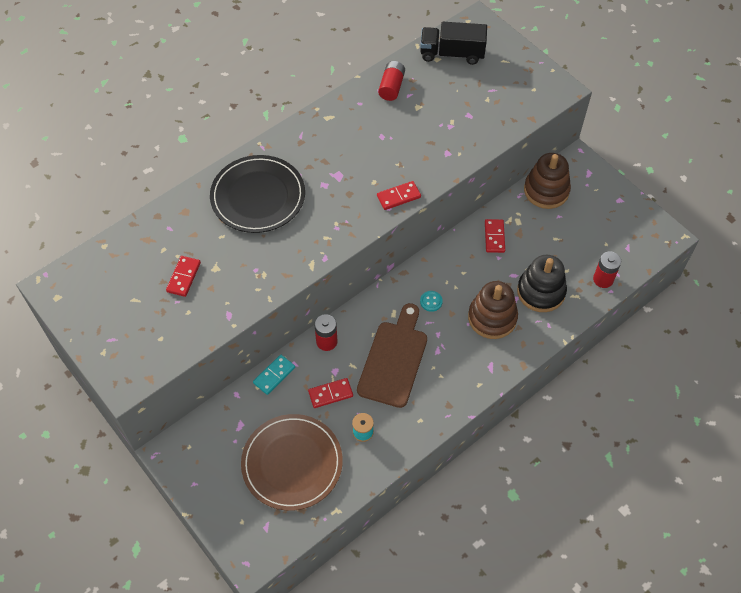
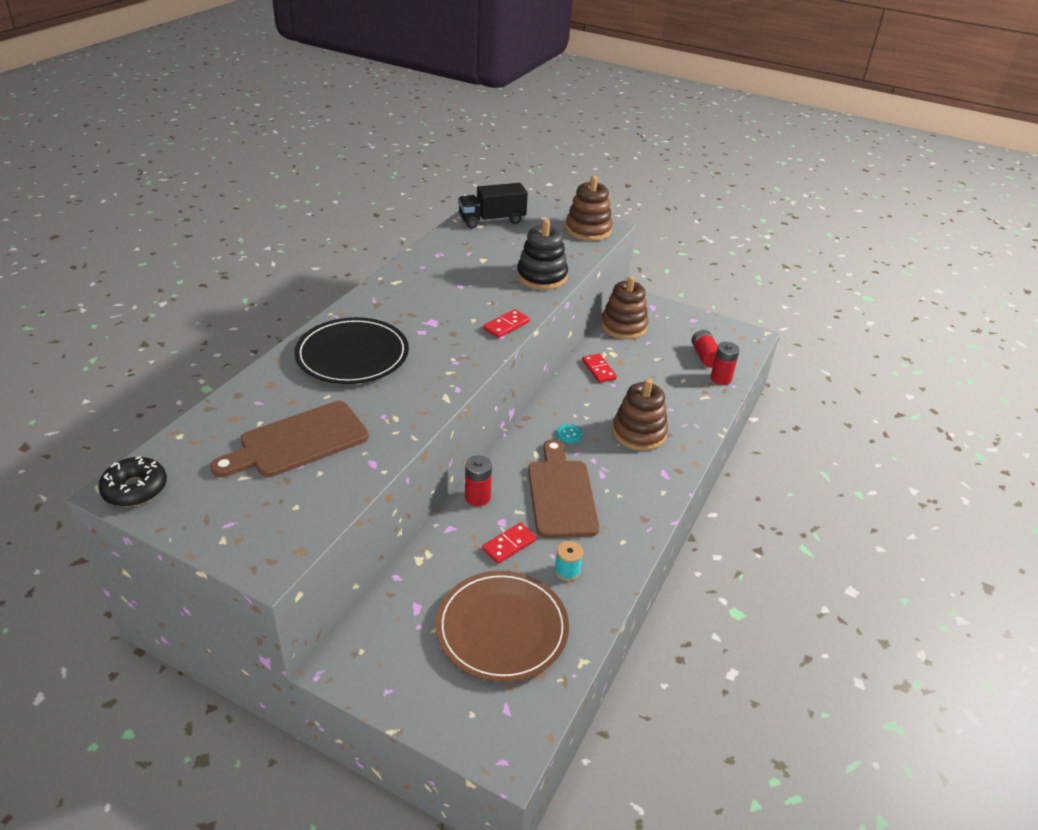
camera: 25 degrees left, 20 degrees down
red domino [166,256,201,297] -> brown cutting board [210,401,369,477]
turquoise domino [253,355,295,395] -> none
red battery [378,61,405,101] -> red battery moved to [691,330,718,368]
black stacking toy [517,255,567,312] -> black stacking toy moved to [517,219,568,290]
none -> black donut [99,456,167,507]
none -> brown stacking toy [565,176,613,241]

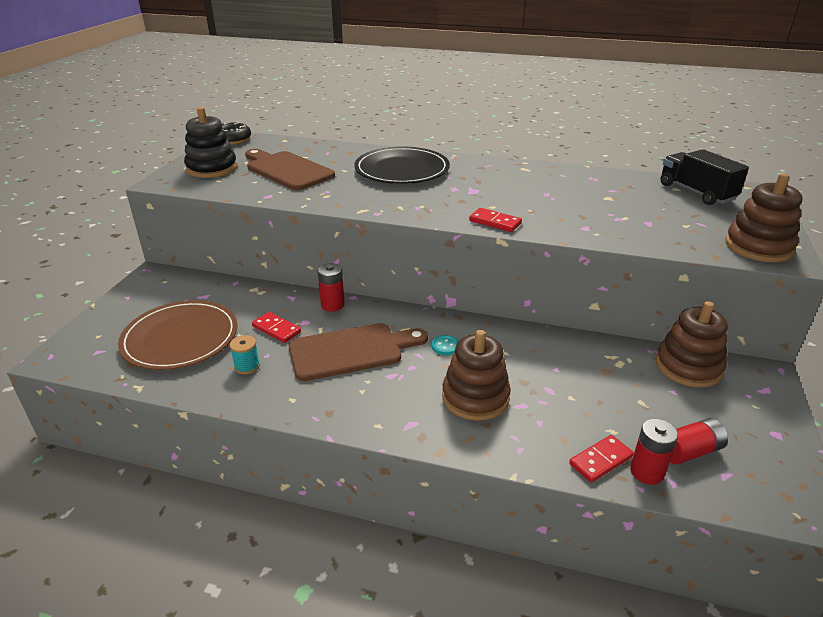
camera: 80 degrees right, 5 degrees down
black stacking toy [517,219,568,290] -> black stacking toy moved to [184,107,237,178]
red domino [582,354,617,383] -> red domino moved to [569,435,634,483]

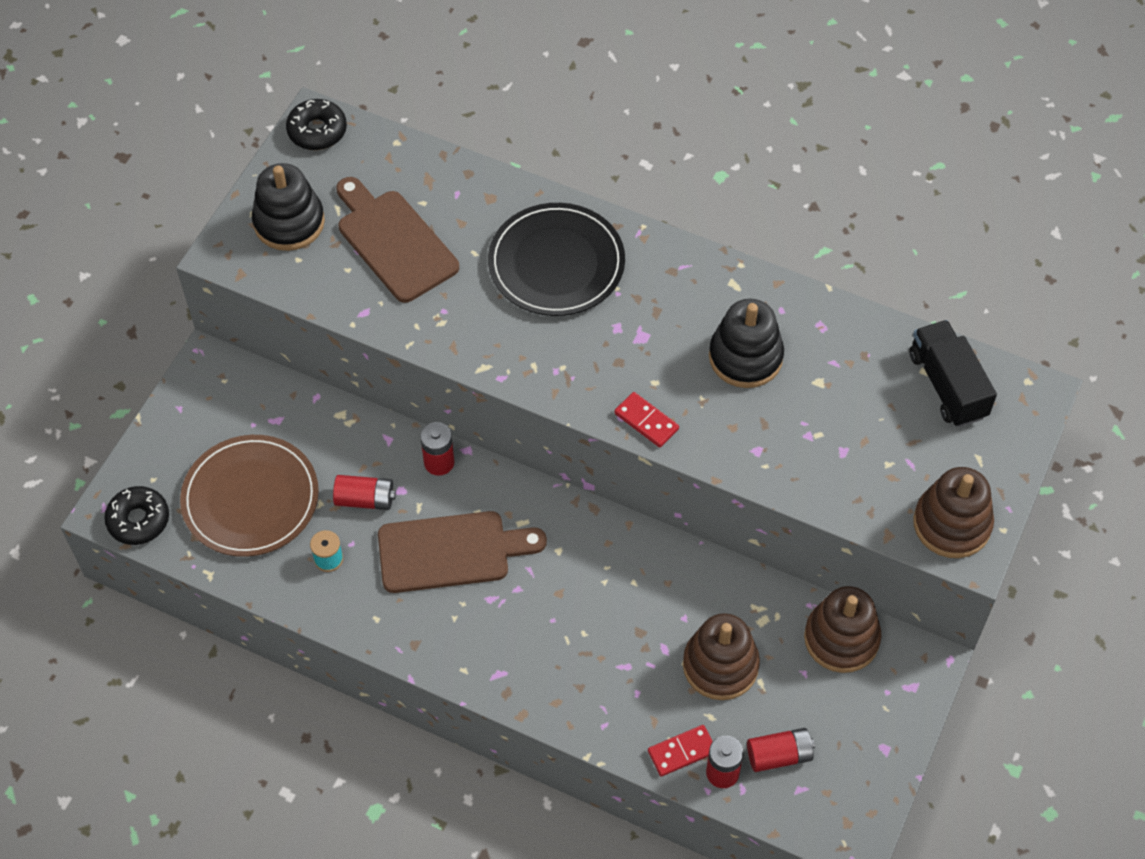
camera: 10 degrees right, 25 degrees up
red domino [252,312,301,343] -> red battery [333,475,396,510]
turquoise button [432,335,459,355] -> none
brown stacking toy [442,330,511,421] -> brown stacking toy moved to [683,613,760,700]
none -> black donut [104,486,169,545]
none -> black stacking toy [709,299,784,388]

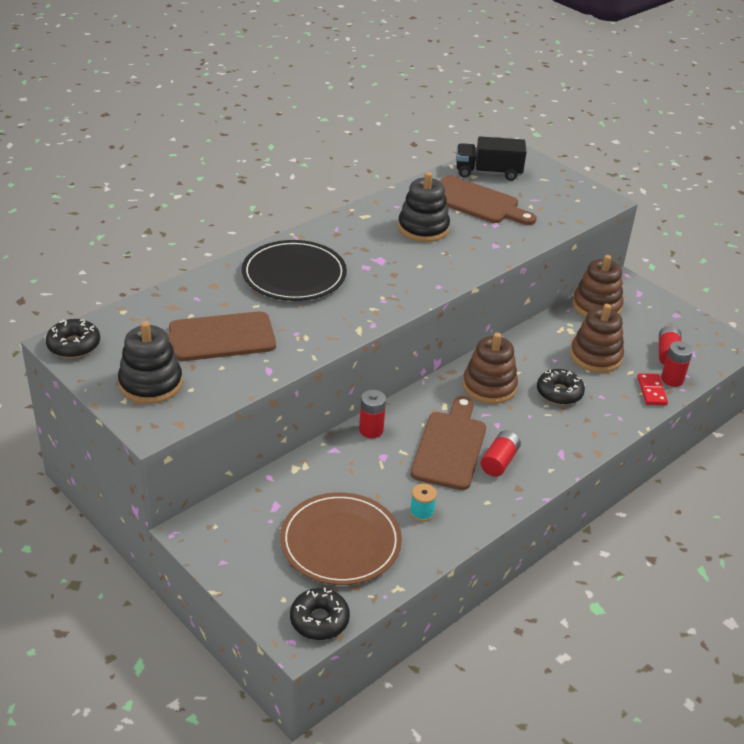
camera: 70 degrees left, 20 degrees down
red battery [333,475,396,510] -> red battery moved to [481,430,521,477]
red domino [614,392,679,448] -> none
brown stacking toy [913,467,994,558] -> brown stacking toy moved to [463,333,518,404]
none -> brown cutting board [440,175,537,225]
none -> black donut [537,369,585,405]

